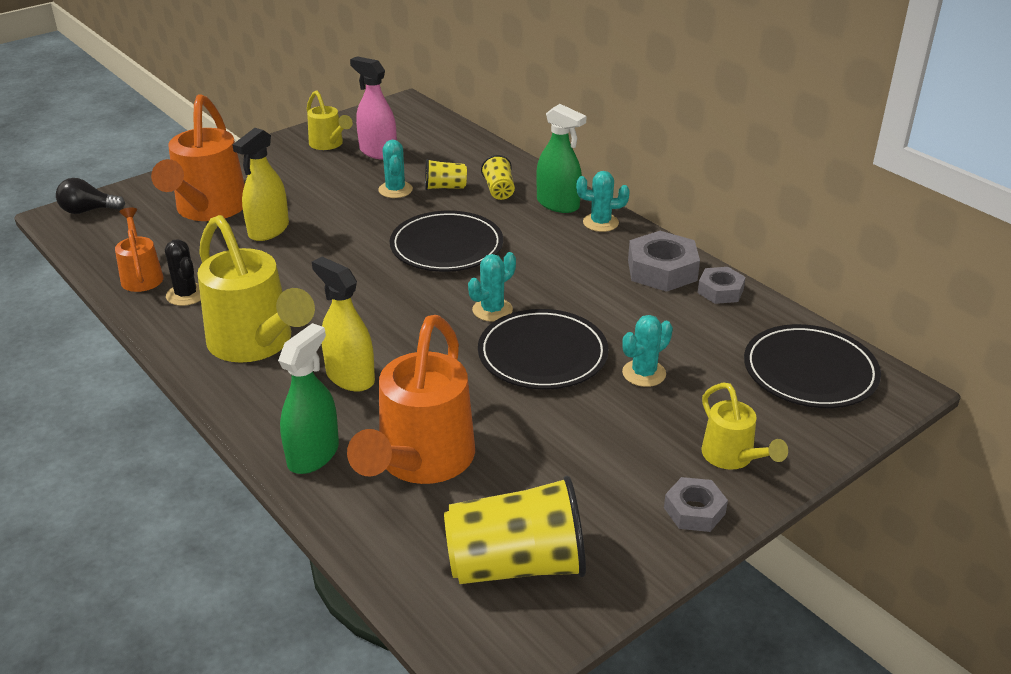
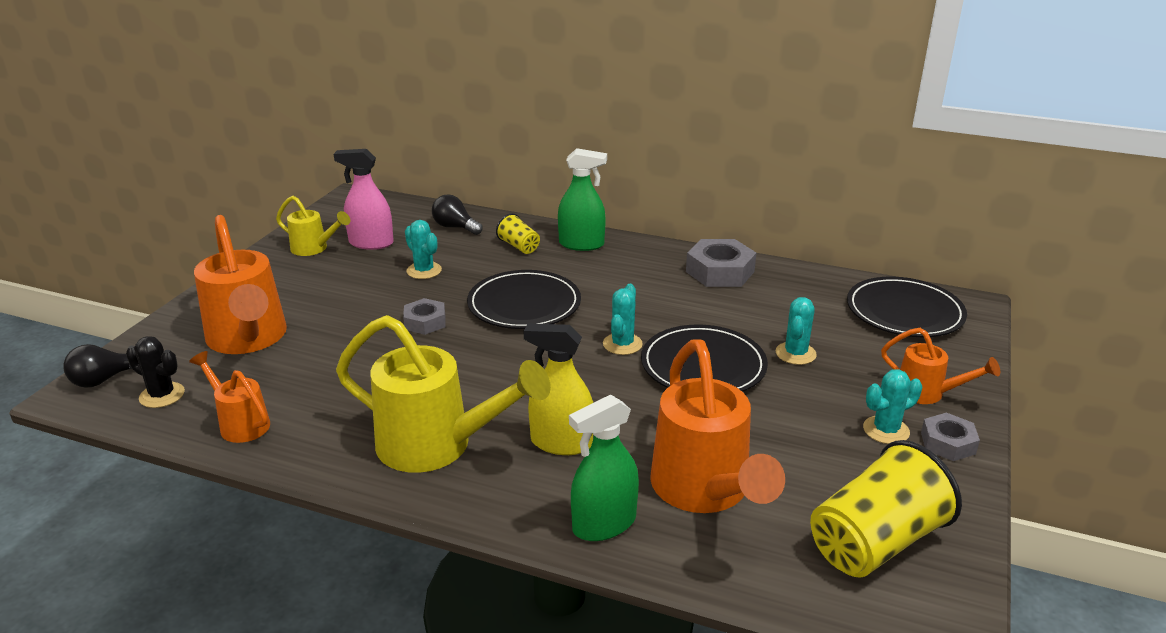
camera: 30 degrees left, 5 degrees down
black cactus [165,239,201,306] -> black cactus moved to [126,336,185,408]
yellow spray bottle [232,128,289,241] -> none
green spray bottle [278,323,339,474] -> green spray bottle turned 120 degrees counterclockwise [569,394,639,541]
yellow cup [425,159,467,190] -> none
turquoise cactus [576,171,630,232] -> turquoise cactus moved to [863,369,922,444]
grey nut [698,267,746,304] -> grey nut moved to [403,298,446,335]
yellow watering can [702,382,788,470] -> orange watering can [881,328,1000,404]
none -> black light bulb [432,194,483,235]

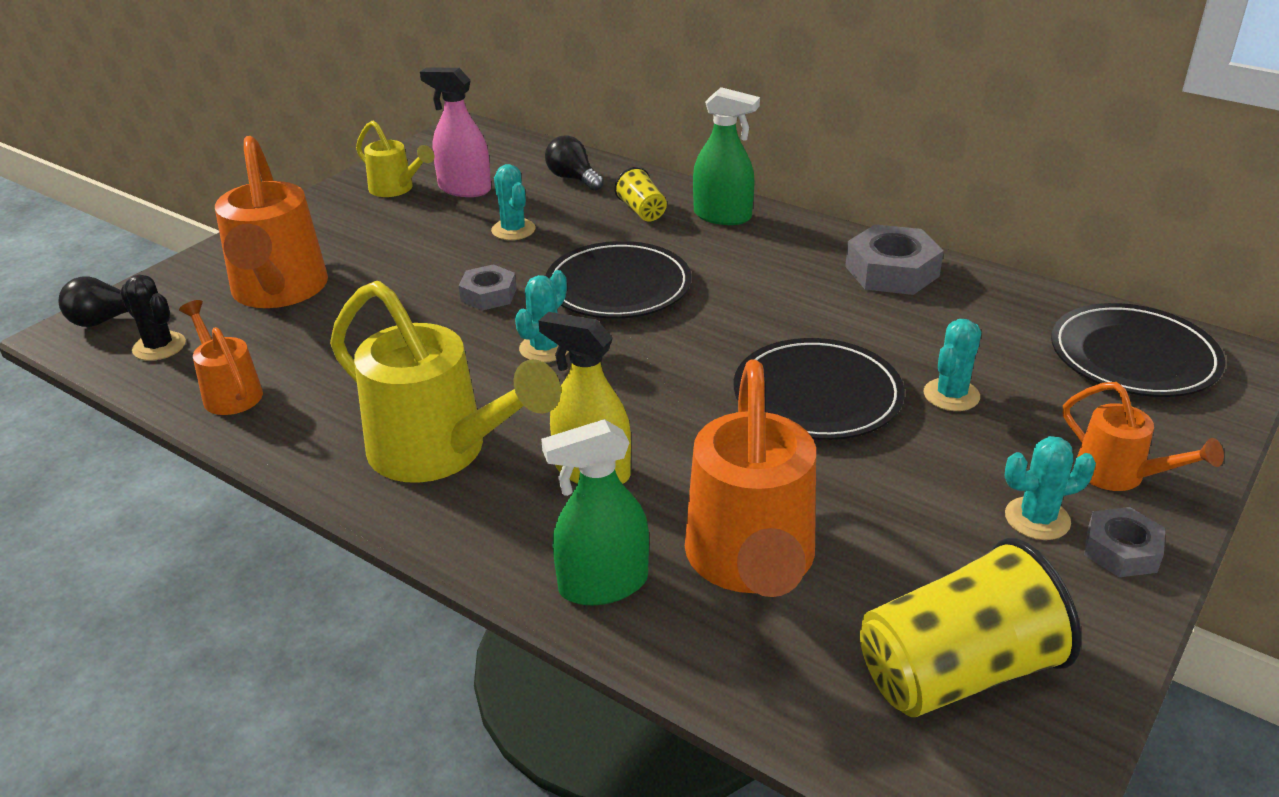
camera: 15 degrees right, 5 degrees up
turquoise cactus [603,284,643,355] -> turquoise cactus moved to [515,270,569,363]

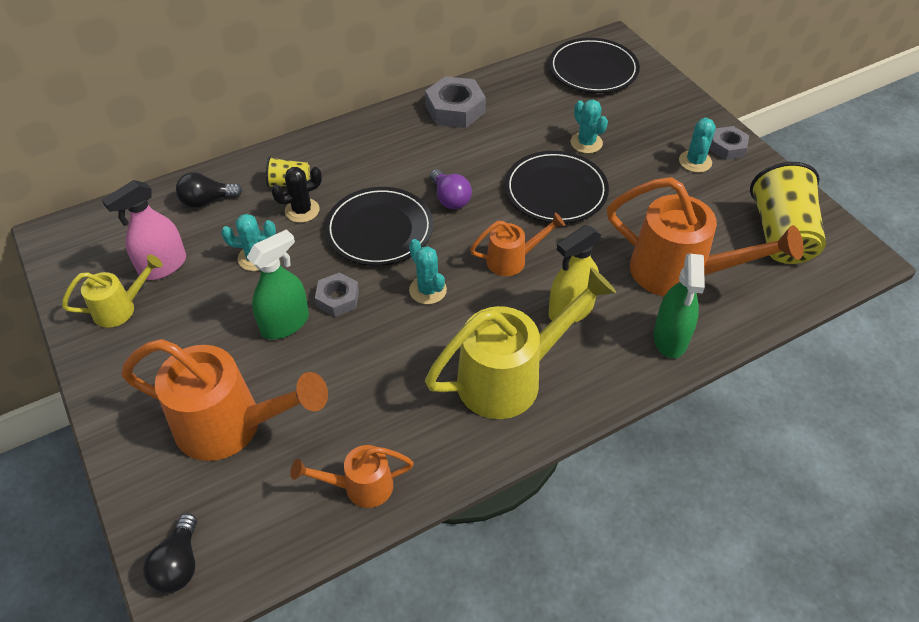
camera: 65 degrees left, 15 degrees up
black cactus [120,275,186,361] -> black cactus moved to [271,167,322,223]
green spray bottle [693,87,760,225] -> green spray bottle moved to [247,229,309,340]
orange watering can [1063,382,1224,491] -> orange watering can moved to [470,213,565,276]
none -> purple light bulb [430,169,472,209]

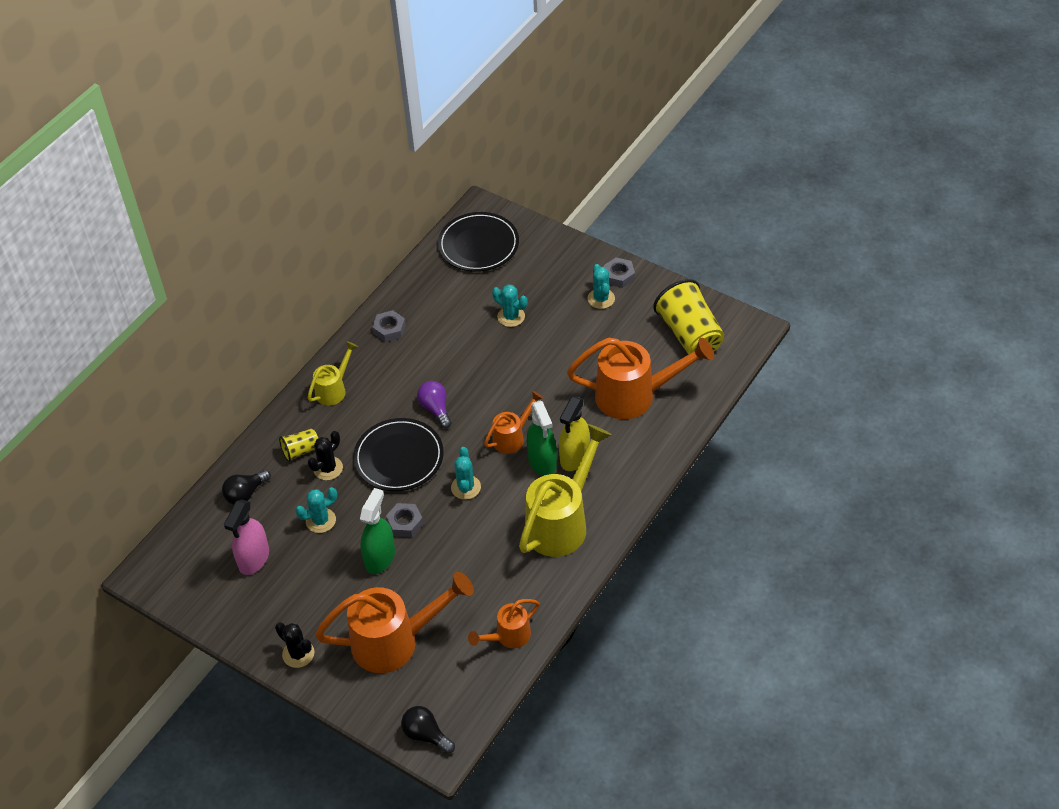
camera: 25 degrees left, 0 degrees up
yellow watering can [62,255,163,328] -> yellow watering can moved to [308,341,358,406]
black light bulb [143,513,197,593] -> black light bulb turned 150 degrees clockwise [401,706,455,754]
turquoise cactus [409,239,447,304] -> turquoise cactus turned 60 degrees clockwise [451,447,481,500]
grey nut [425,76,486,128] -> grey nut [372,310,406,342], size x0.62
purple light bulb [430,169,472,209] -> purple light bulb turned 150 degrees counterclockwise [417,381,452,429]
black plate [505,151,609,223] -> none
green spray bottle [653,253,705,358] -> green spray bottle moved to [527,401,557,476]
none -> black cactus [275,622,314,668]

